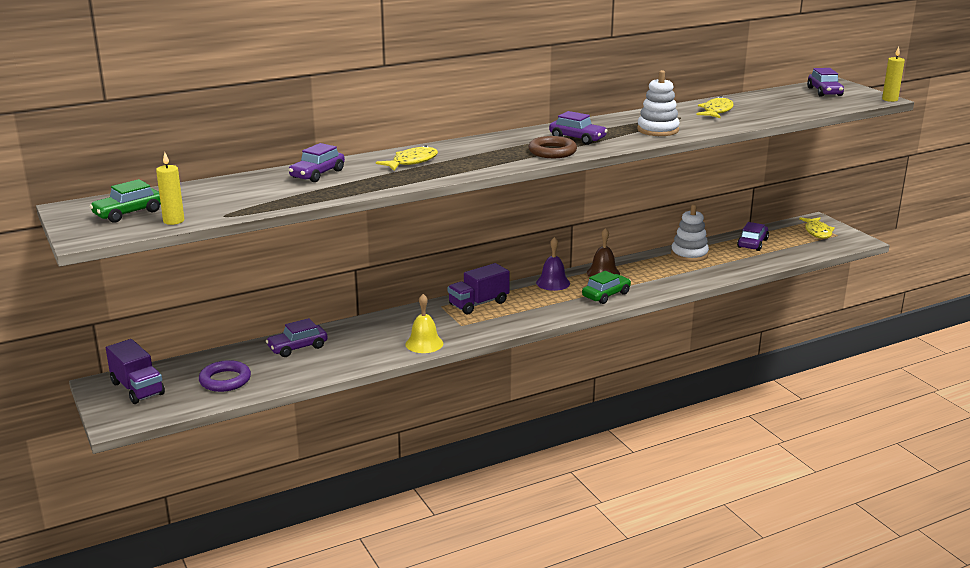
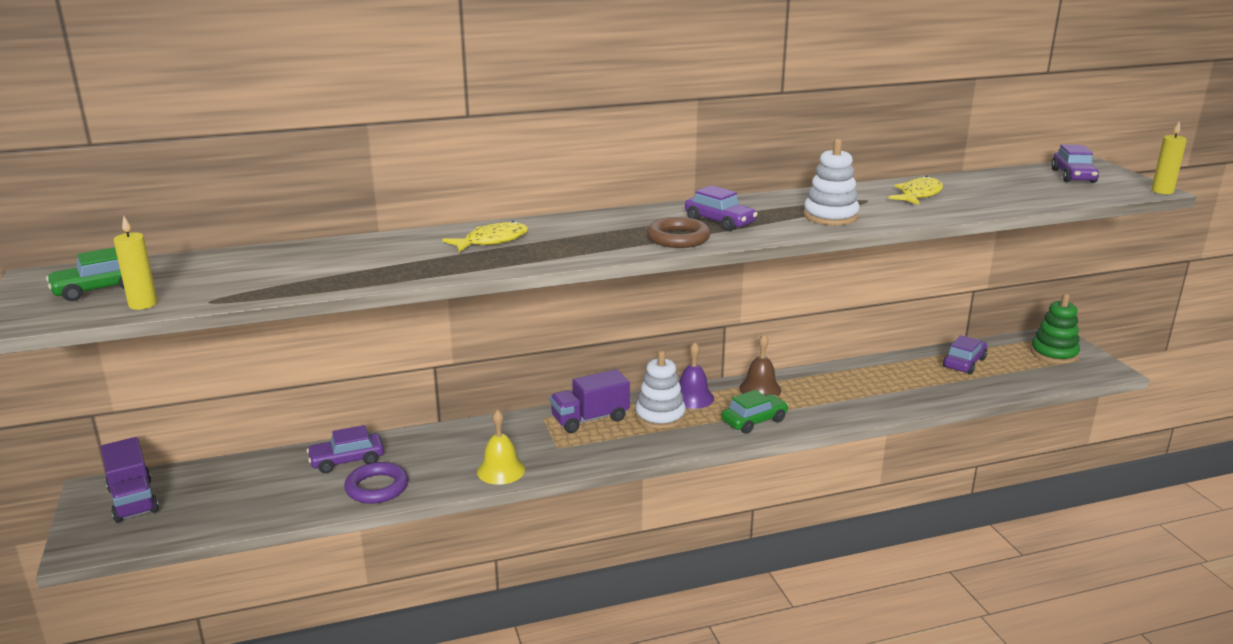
camera: 10 degrees right, 0 degrees up
purple ring [199,360,251,392] -> purple ring moved to [344,462,408,504]
purple car [288,143,345,182] -> none
white stacking toy [671,204,709,262] -> white stacking toy moved to [635,350,686,429]
yellow fish [799,217,835,239] -> green stacking toy [1030,293,1080,364]

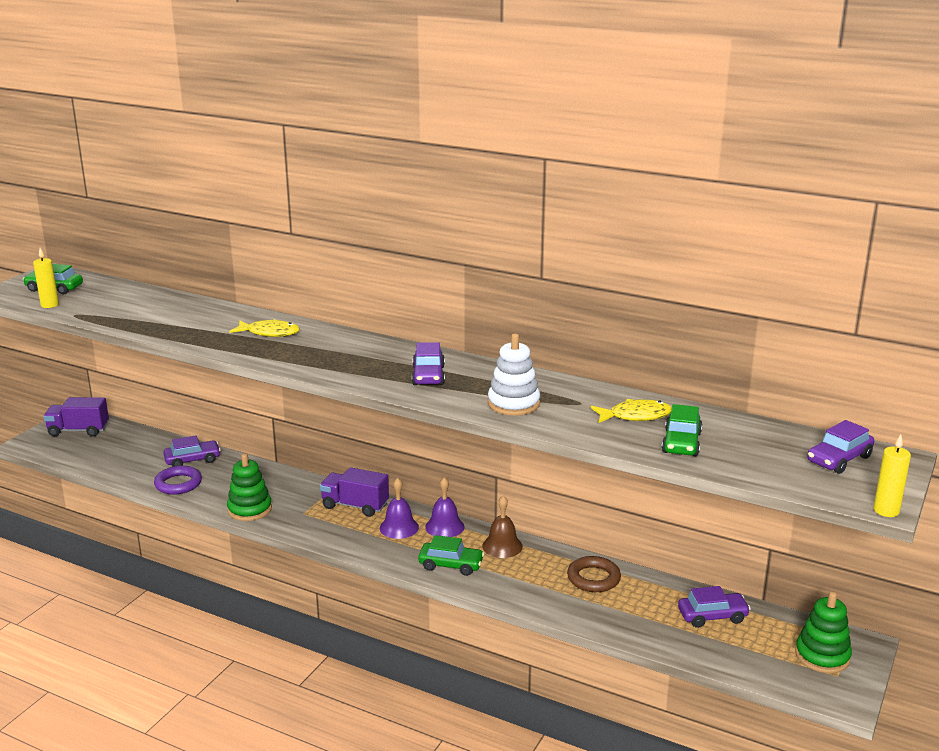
camera: 45 degrees right, 0 degrees up
purple truck [101,437,159,523] -> purple truck turned 75 degrees clockwise [43,397,109,437]
purple car [307,425,384,473] -> purple car turned 135 degrees clockwise [163,436,221,467]
yellow bell [477,409,525,485] -> green stacking toy [227,453,272,521]
white stacking toy [635,350,686,429] -> purple bell [380,478,419,539]
brown ring [647,217,710,248] -> brown ring moved to [567,556,621,592]
none -> green car [662,404,702,456]

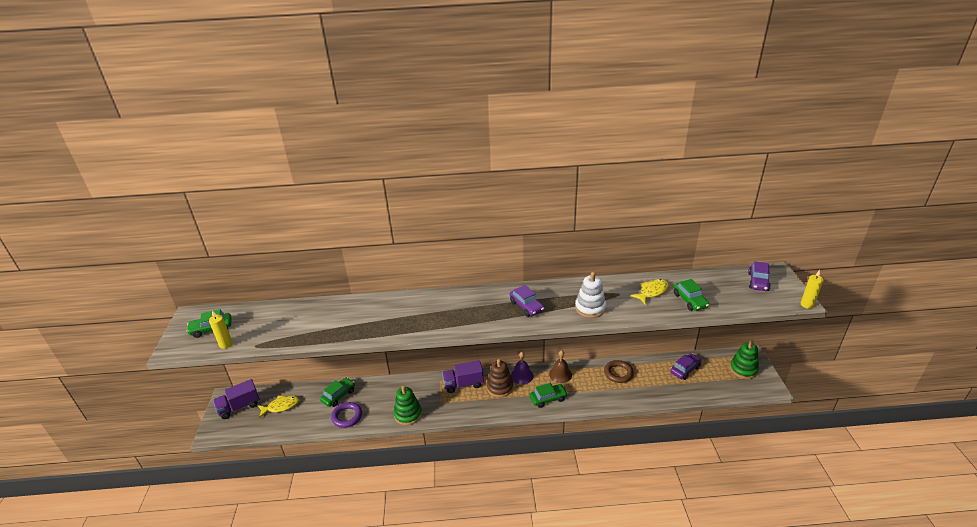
camera: 30 degrees left, 10 degrees up
purple car [163,436,221,467] -> green car [320,377,355,407]
yellow fish [229,319,300,337] -> yellow fish moved to [258,395,300,418]
purple bell [380,478,419,539] -> brown stacking toy [487,359,513,397]

